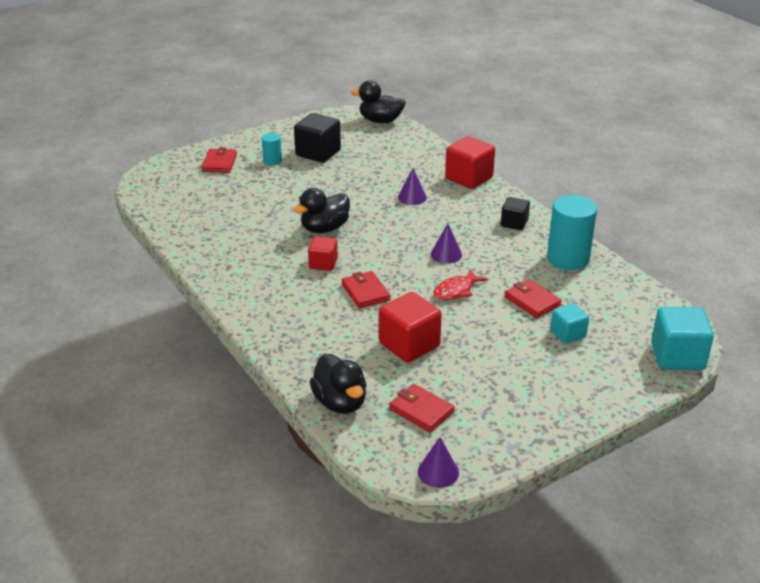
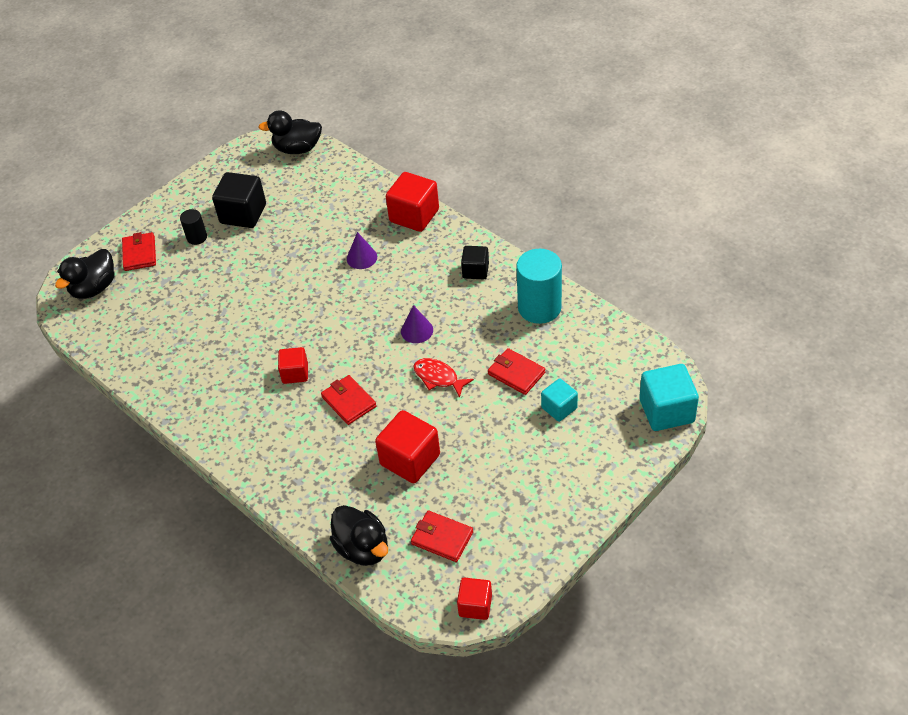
camera: 10 degrees left, 15 degrees up
turquoise cylinder [262,133,282,166] -> black cylinder [180,209,207,245]
black duck [294,188,350,233] -> black duck moved to [55,249,114,299]
purple cone [418,437,459,488] -> red cube [457,577,492,620]
red fish [434,269,488,300] -> red fish turned 90 degrees clockwise [414,358,474,398]

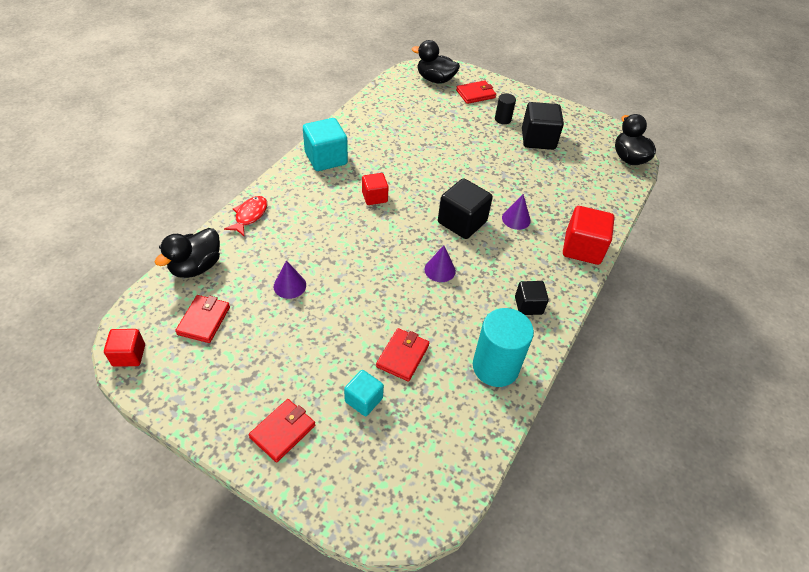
camera: 70 degrees right, 0 degrees up
red wallet [321,375,376,425] -> red wallet moved to [249,399,315,462]
red cube [375,410,440,483] -> purple cone [274,260,306,299]
red fish [414,358,474,398] -> red fish moved to [224,196,267,236]
turquoise cube [639,364,699,431] -> turquoise cube moved to [303,118,348,171]
none -> black cube [438,178,493,239]

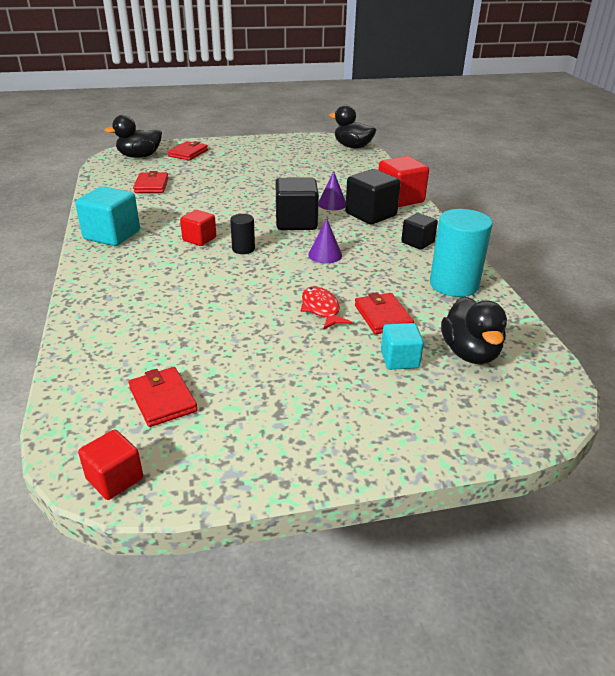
camera: 40 degrees left, 15 degrees down
black duck [155,228,220,278] -> black duck moved to [441,297,507,364]
red fish [224,196,267,236] -> red fish moved to [301,286,352,330]
red wallet [249,399,315,462] -> red wallet moved to [133,171,169,193]
purple cone [274,260,306,299] -> none
black cylinder [495,93,516,124] -> black cylinder moved to [230,214,255,254]
black cube [522,102,564,150] -> black cube moved to [345,169,401,225]

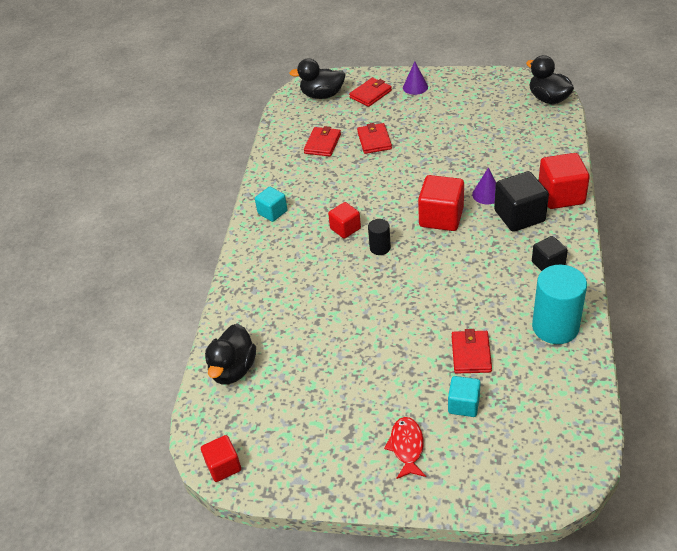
camera: 25 degrees right, 10 degrees up
turquoise cube [75,186,140,246] -> turquoise cube [255,187,287,222], size x0.60
red wallet [128,367,198,427] -> red wallet moved to [357,123,392,154]
black cube [276,178,319,230] -> red cube [418,175,464,231]
red fish [301,286,352,330] -> red fish moved to [384,417,426,479]
purple cone [308,218,342,263] -> purple cone moved to [403,62,428,95]
black duck [441,297,507,364] -> black duck moved to [205,324,256,385]

